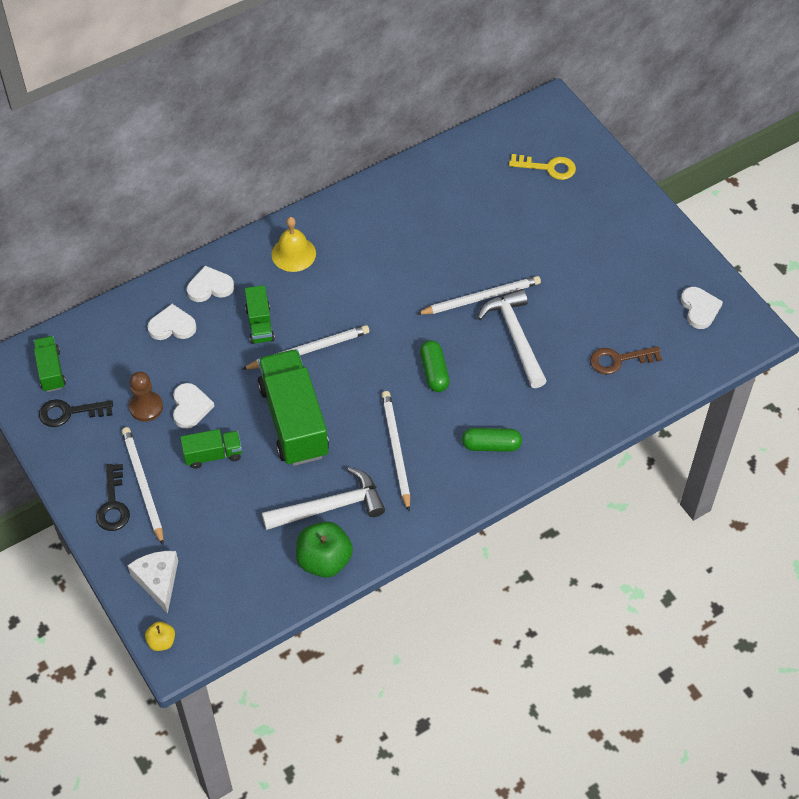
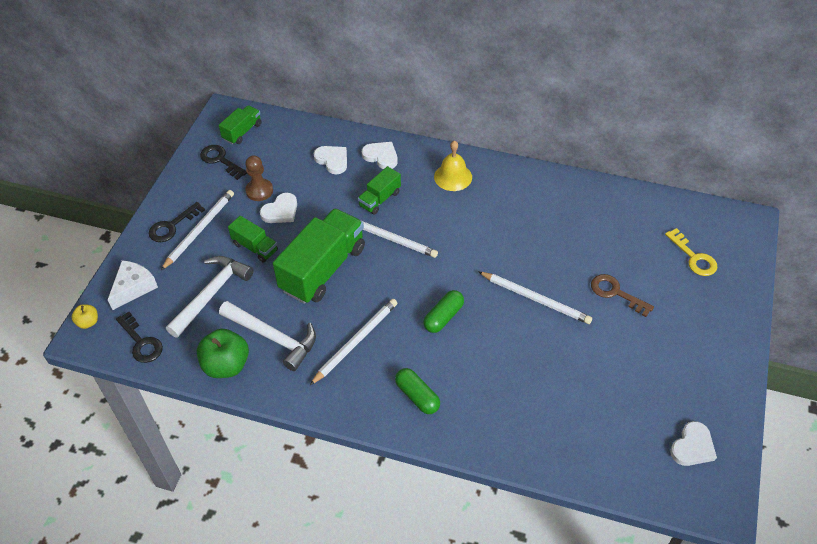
camera: 50 degrees right, 5 degrees down
white hammer [477,289,547,388] -> white hammer moved to [166,256,254,338]
brown key [590,346,662,375] -> brown key moved to [591,274,654,317]
none -> black key [116,312,163,363]

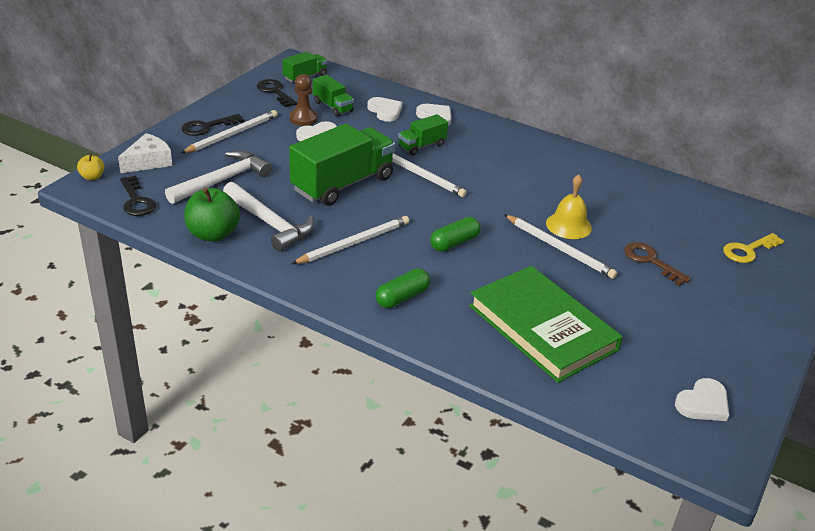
camera: 10 degrees right, 15 degrees down
green truck [228,216,278,262] -> green truck moved to [313,75,354,116]
green capsule [395,368,440,414] -> green capsule turned 75 degrees clockwise [376,268,430,308]
yellow bell [434,140,472,191] -> yellow bell moved to [546,175,592,239]
yellow key [665,228,718,276] -> yellow key turned 75 degrees clockwise [723,233,785,263]
none -> green book [469,266,623,383]

